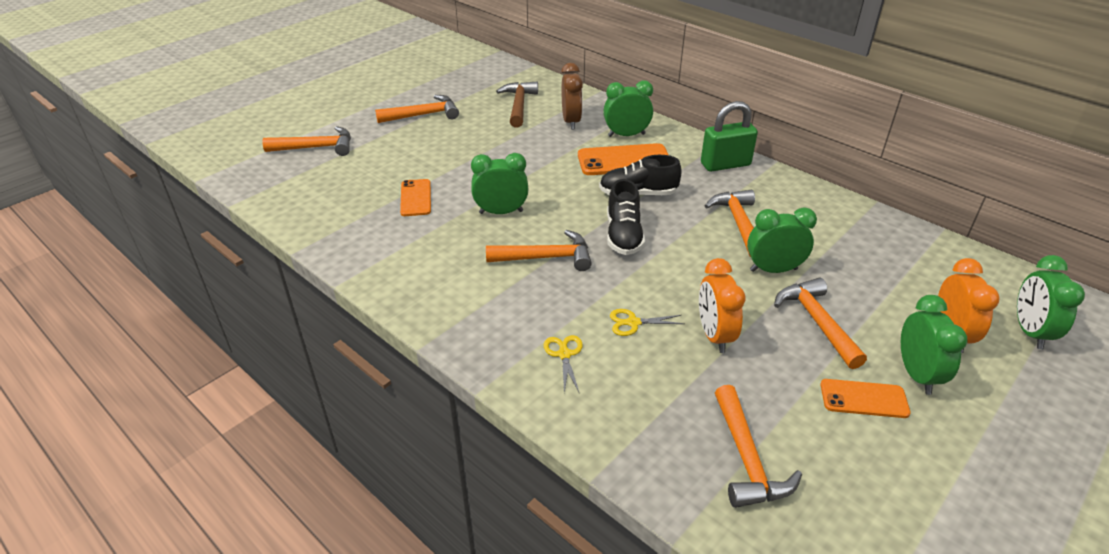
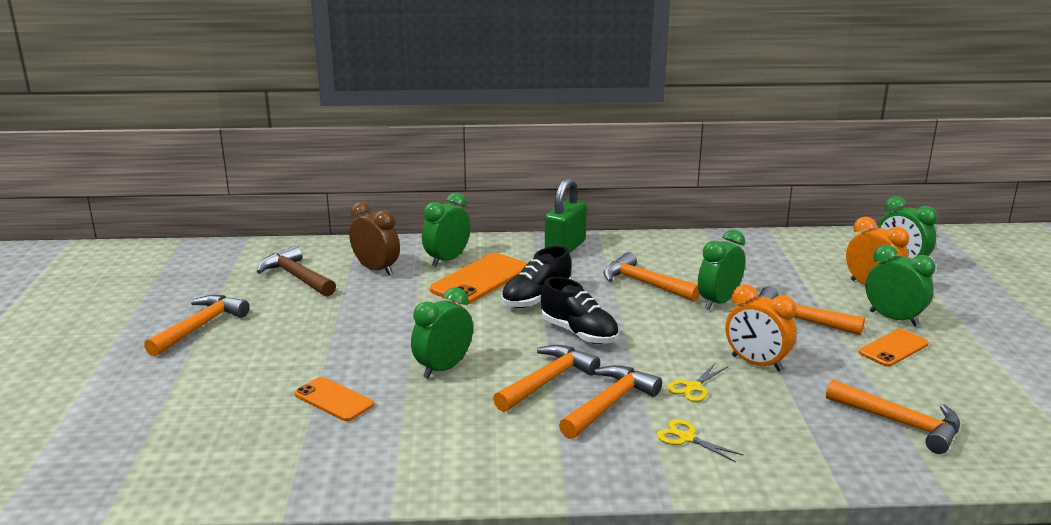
camera: 45 degrees left, 15 degrees down
orange hammer [262,126,351,156] -> orange hammer moved to [559,365,662,439]

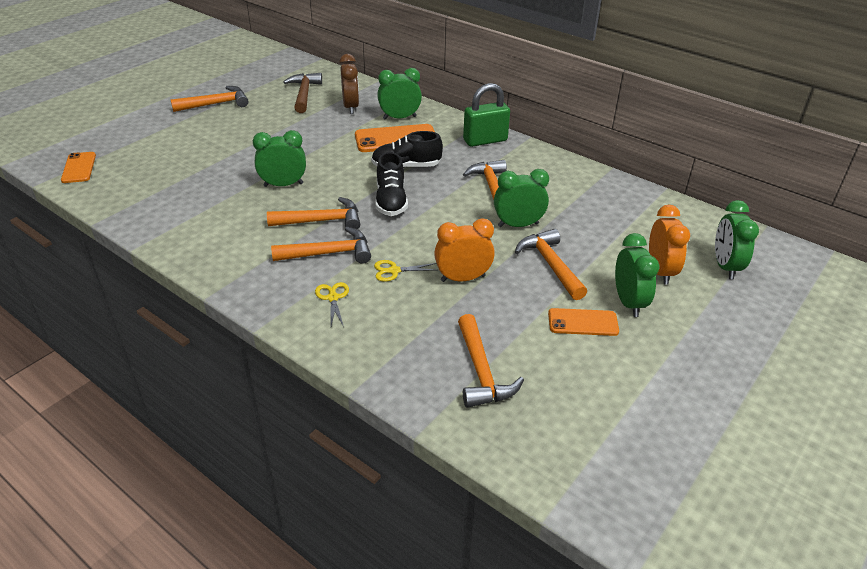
camera: 40 degrees right, 15 degrees up
orange phone [294,377,374,421] -> orange phone moved to [61,152,96,183]
orange clock [726,284,797,372] -> orange clock turned 90 degrees clockwise [434,219,495,282]

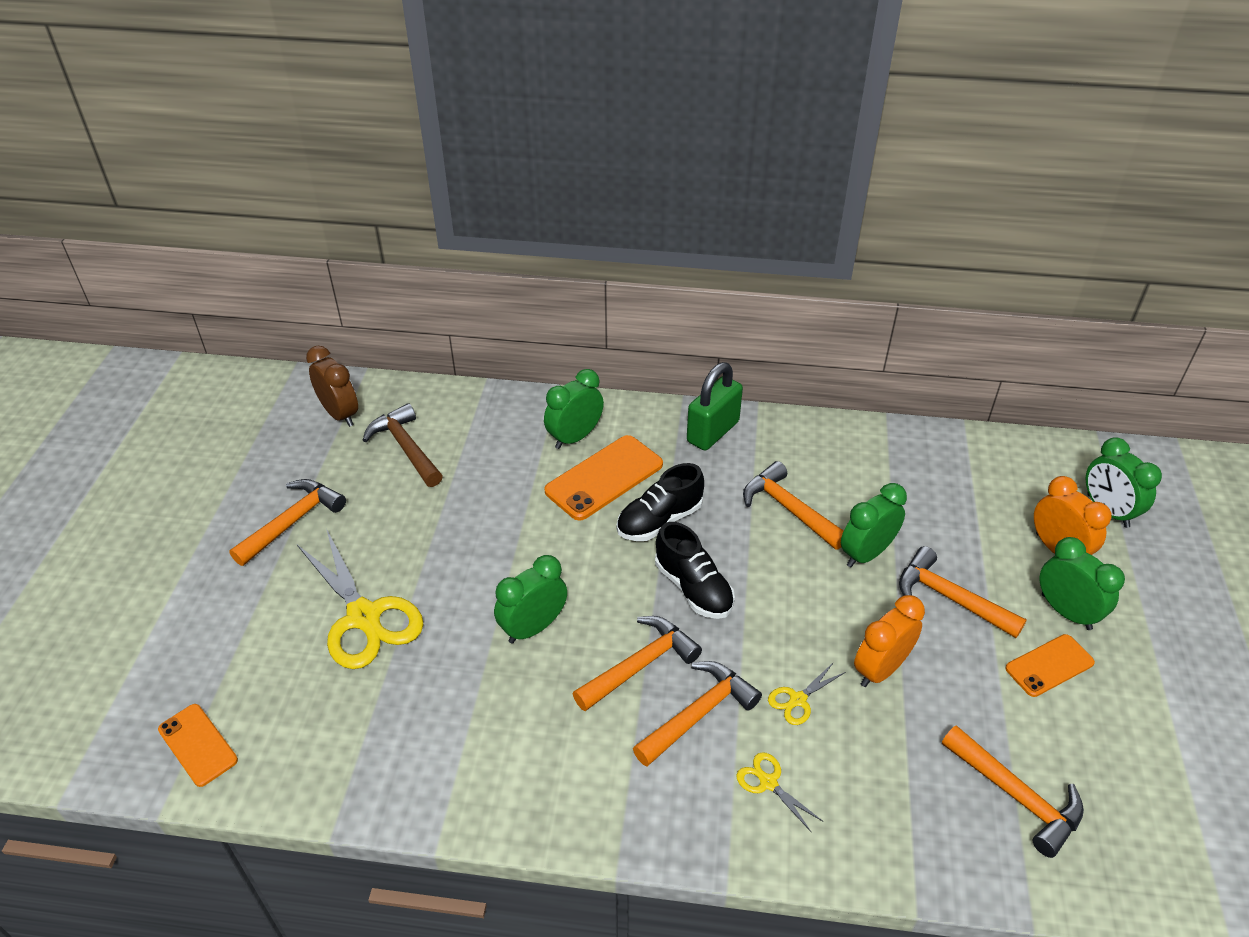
camera: 30 degrees left, 5 degrees up
brown clock [339,54,359,114] -> brown clock moved to [306,346,358,427]
none -> yellow scissors [297,528,423,669]

